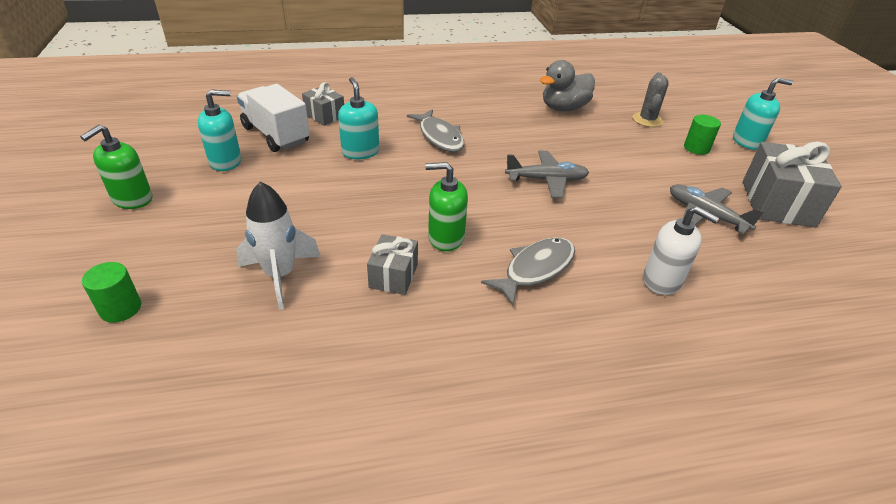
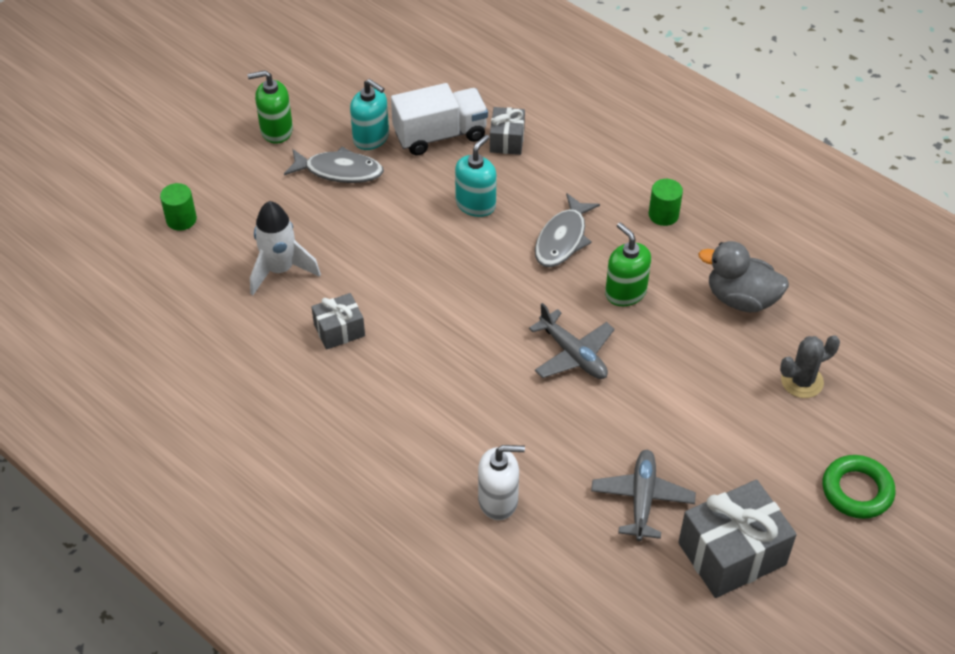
camera: 55 degrees right, 10 degrees up
white truck [237,84,310,152] -> white truck turned 60 degrees clockwise [391,83,488,156]
green soap dispenser [425,162,468,251] -> green soap dispenser moved to [605,222,651,306]
grey fish [481,237,575,306] -> grey fish moved to [284,147,384,183]
white soap dispenser [643,206,719,295] -> white soap dispenser turned 90 degrees counterclockwise [478,445,525,520]
green cylinder [684,115,721,155] -> green cylinder moved to [649,179,683,226]
turquoise soap dispenser [733,78,793,150] -> green ring [823,455,896,519]

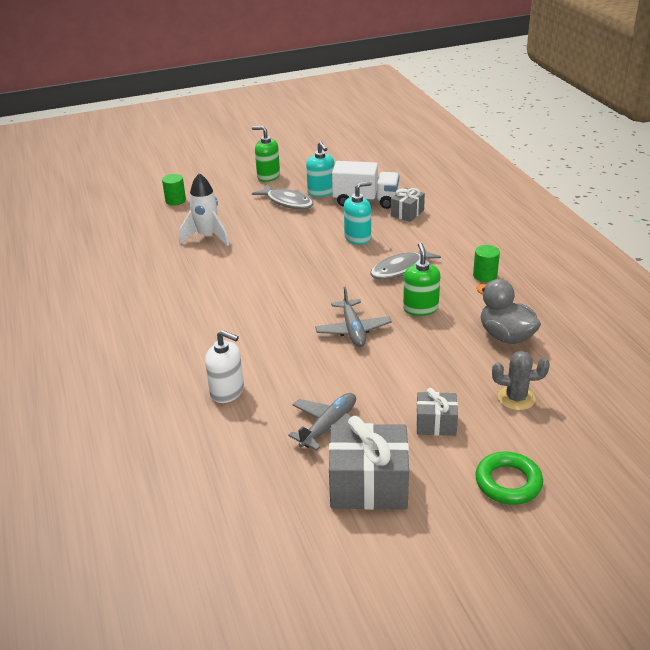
camera: 30 degrees right, 15 degrees down
grey gift [311,293,365,350] -> grey gift moved to [416,388,458,436]

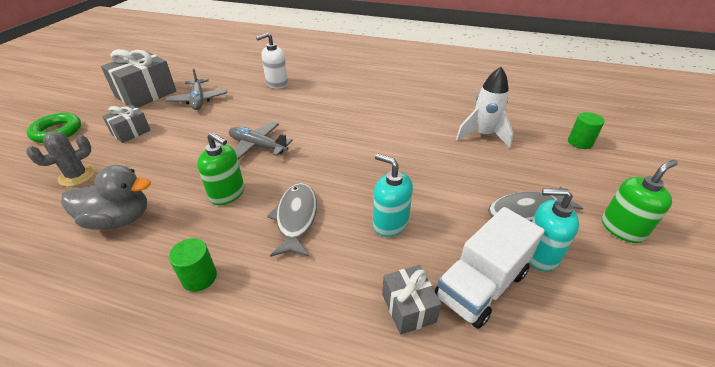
camera: 125 degrees right, 5 degrees up
turquoise soap dispenser [344,181,372,245] -> turquoise soap dispenser turned 120 degrees clockwise [373,153,413,237]

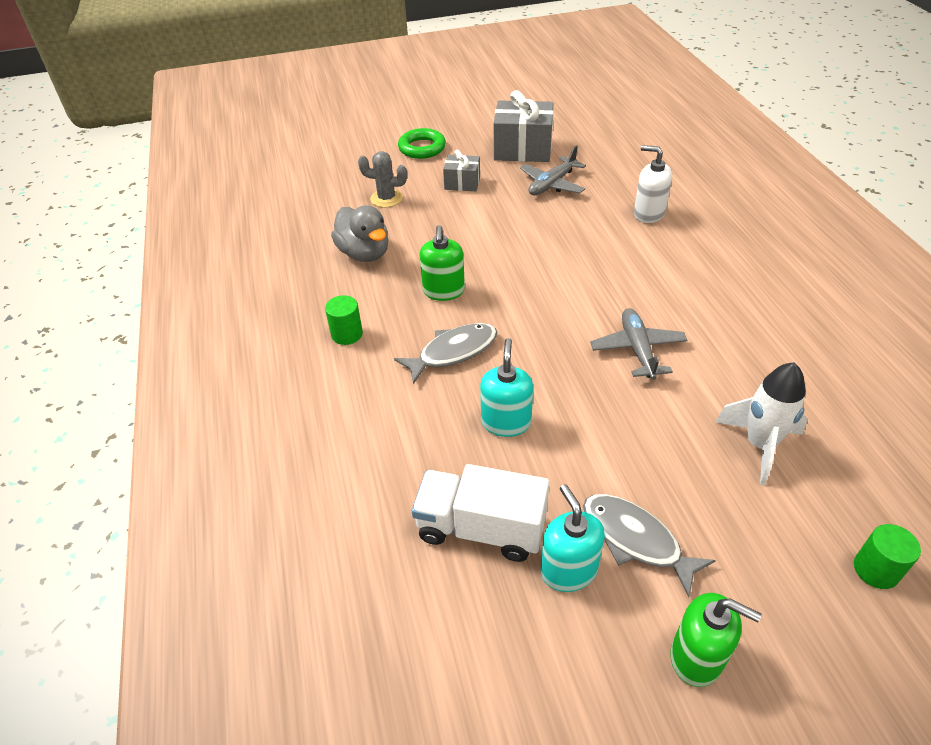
camera: 60 degrees right, 5 degrees up
grey plane [229,122,293,160] -> grey plane moved to [590,308,688,380]
grey gift [382,265,442,335] -> none

